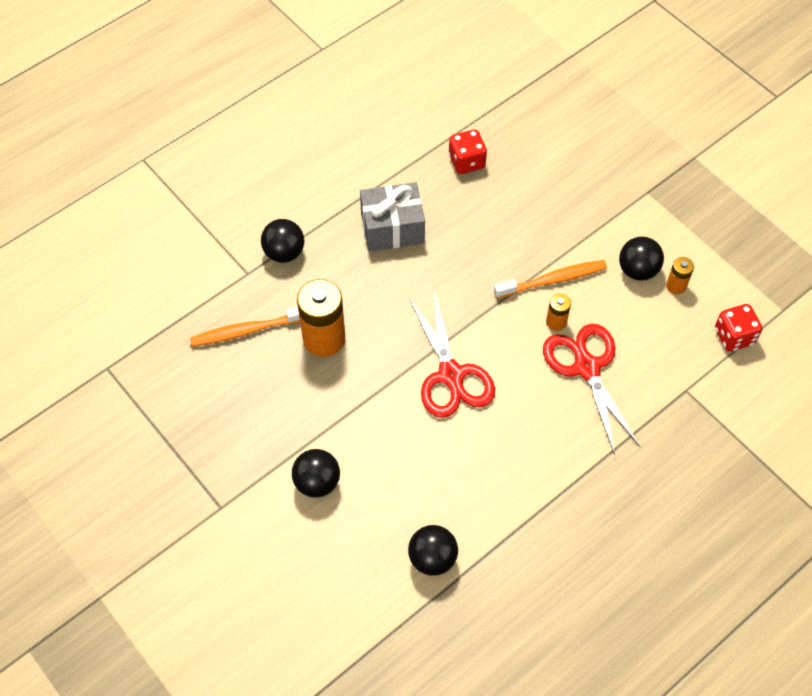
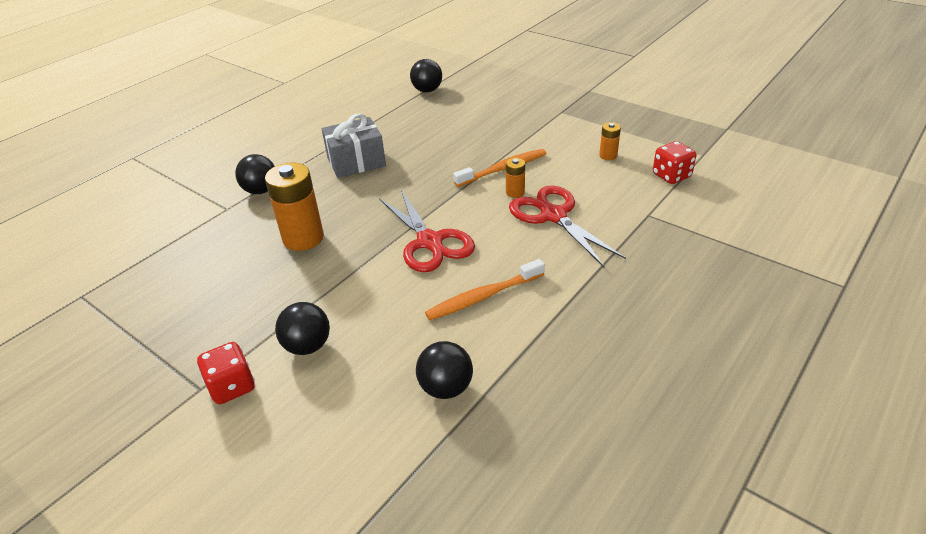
camera: 10 degrees left, 20 degrees down
orange toothbrush [190,307,300,347] -> orange toothbrush moved to [425,259,545,320]
red dice [448,130,487,174] -> red dice moved to [197,342,255,404]
black ball [619,236,664,281] -> black ball moved to [410,59,442,92]

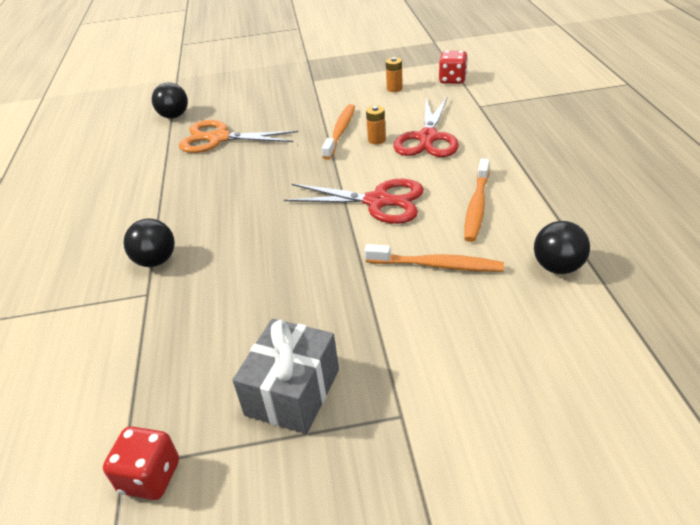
camera: 45 degrees left, 0 degrees up
red dice [197,342,255,404] -> red dice moved to [103,426,179,500]
orange battery [265,163,324,251] -> none
black ball [275,302,330,355] -> none
grey gift [322,113,386,178] -> grey gift moved to [233,319,339,434]
red scissors [509,186,626,267] -> red scissors turned 90 degrees counterclockwise [393,97,459,157]
none -> orange scissors [179,120,298,153]
none -> orange toothbrush [365,244,504,272]

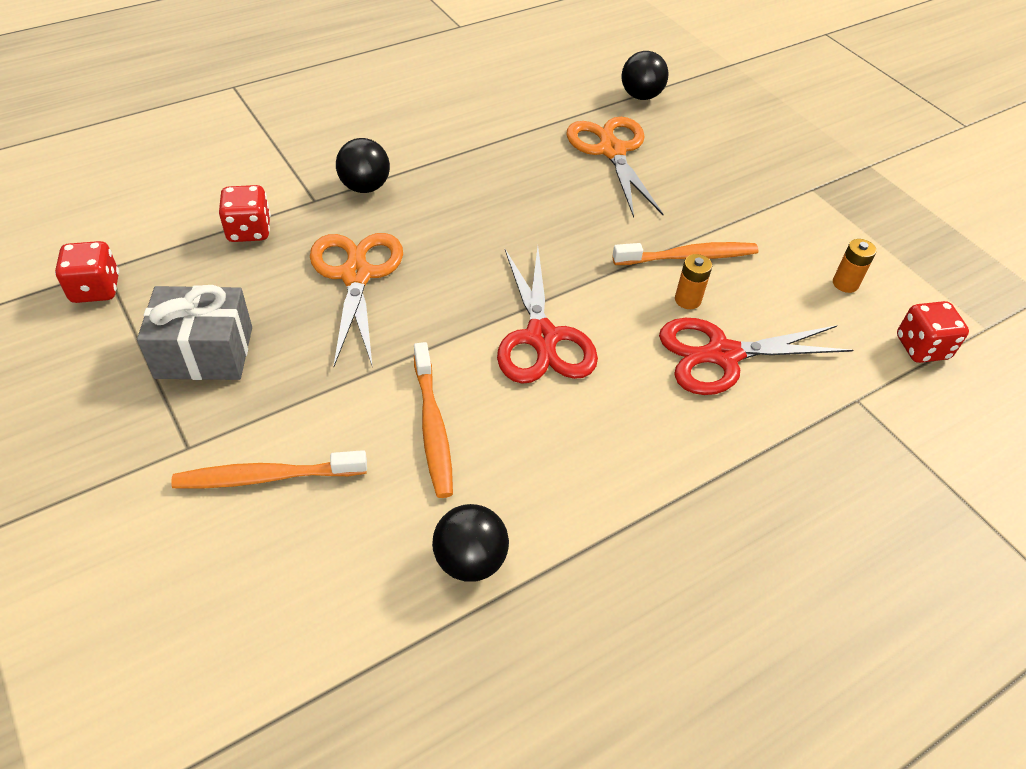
camera: 60 degrees right, 10 degrees up
orange toothbrush [464,158,490,242] -> orange toothbrush moved to [171,450,367,488]
none -> red dice [219,185,271,242]
none -> orange scissors [310,233,403,368]

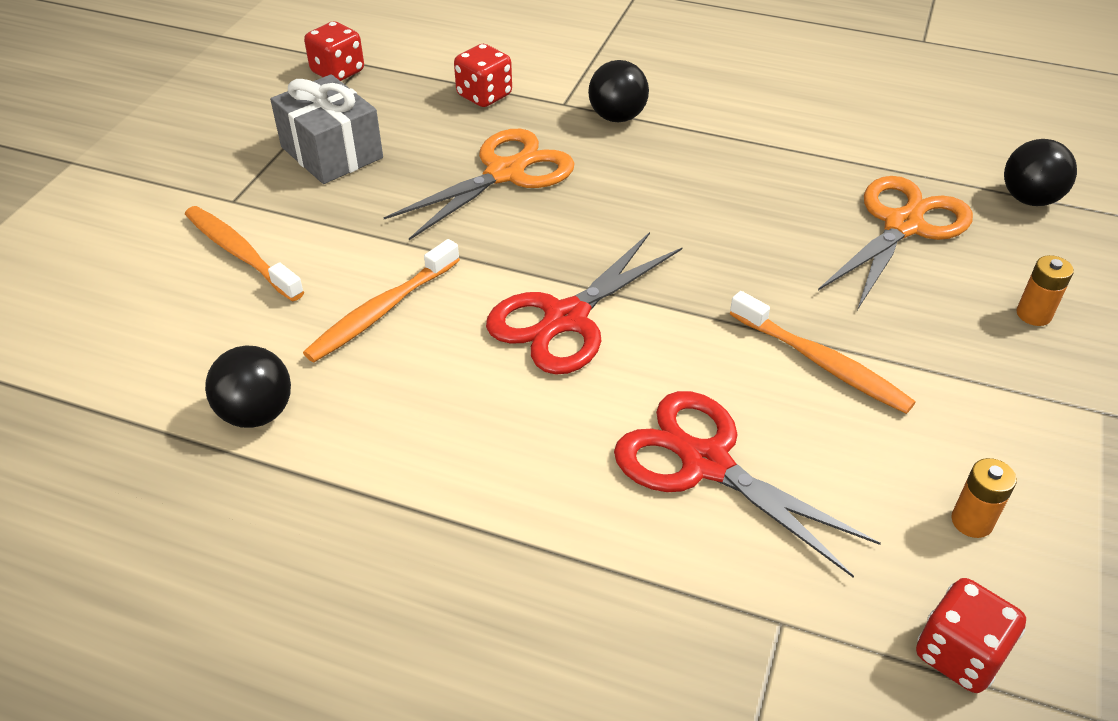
camera: 55 degrees right, 5 degrees down
orange battery [675,254,712,309] -> orange battery moved to [1016,255,1074,326]

